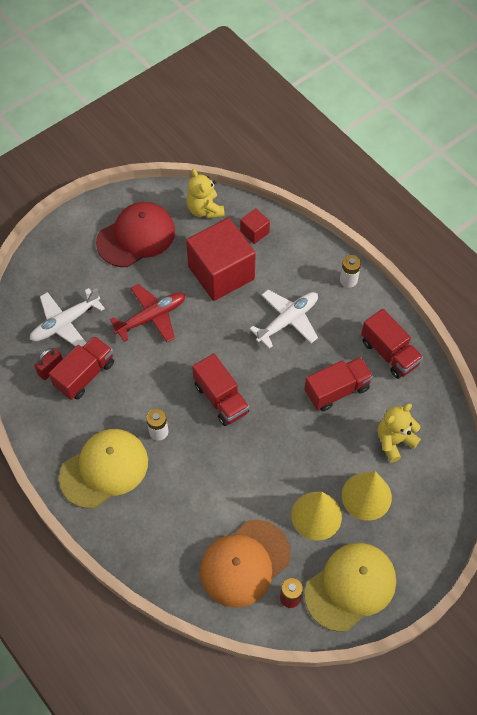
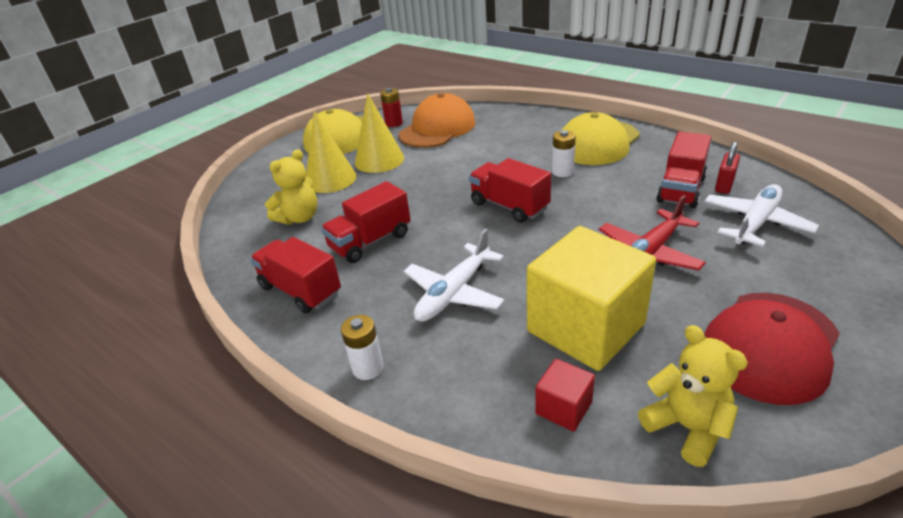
camera: 170 degrees right, 25 degrees down
red cube [186,218,256,301] -> yellow cube [527,226,656,371]

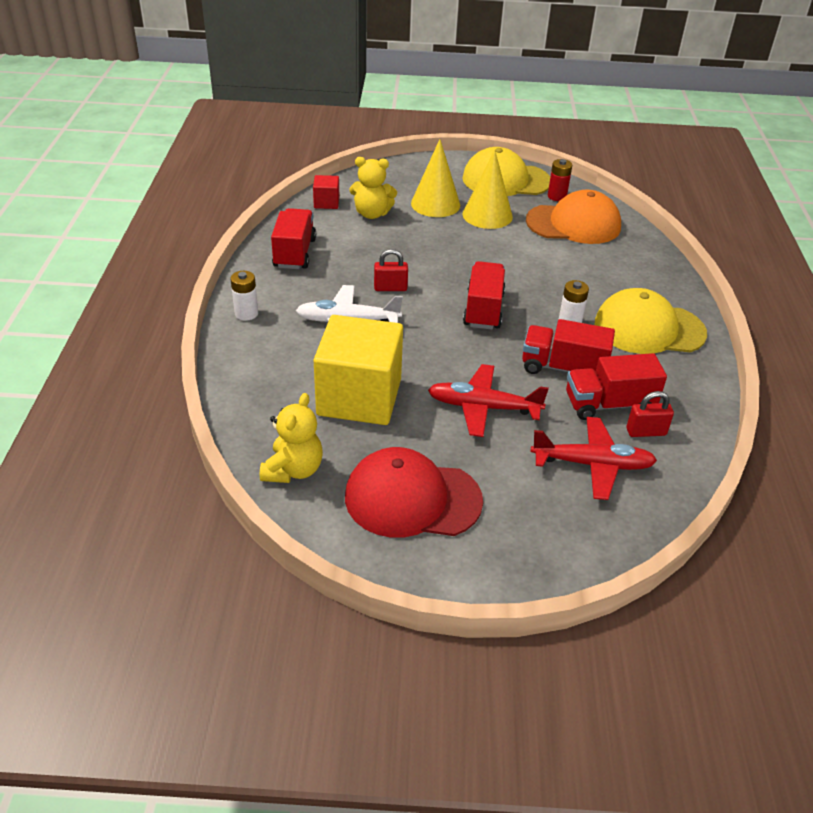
camera: 50 degrees right, 5 degrees up
red truck [321,181,411,263] -> red truck moved to [522,319,615,374]
red cube [535,359,595,432] -> red cube moved to [313,175,339,209]
white plane [704,184,819,247] -> red plane [531,417,657,500]
none -> red padlock [374,249,408,291]

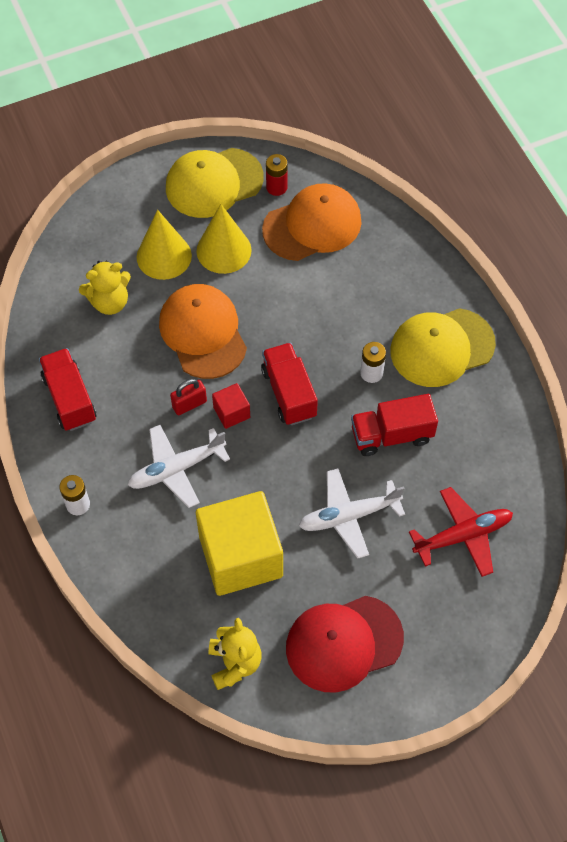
camera: 25 degrees left, 20 degrees up
red cube [313,175,339,209] -> red cube moved to [212,383,250,429]
red plane [428,364,549,437] -> white plane [299,468,405,559]
red truck [566,353,667,420] -> none
red padlock [626,391,674,437] -> none
none -> orange cap [159,284,247,379]

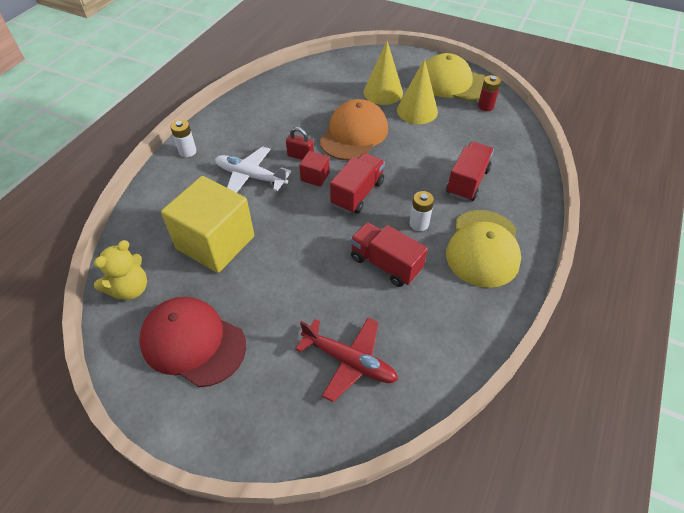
camera: 50 degrees right, 10 degrees down
red truck [39,348,96,431] -> red truck moved to [446,142,494,201]
yellow teddy bear [79,261,131,315] -> none
orange cap [262,183,362,261] -> none
white plane [299,468,405,559] -> none
yellow cap [390,308,496,387] -> yellow cap turned 105 degrees counterclockwise [446,210,521,288]

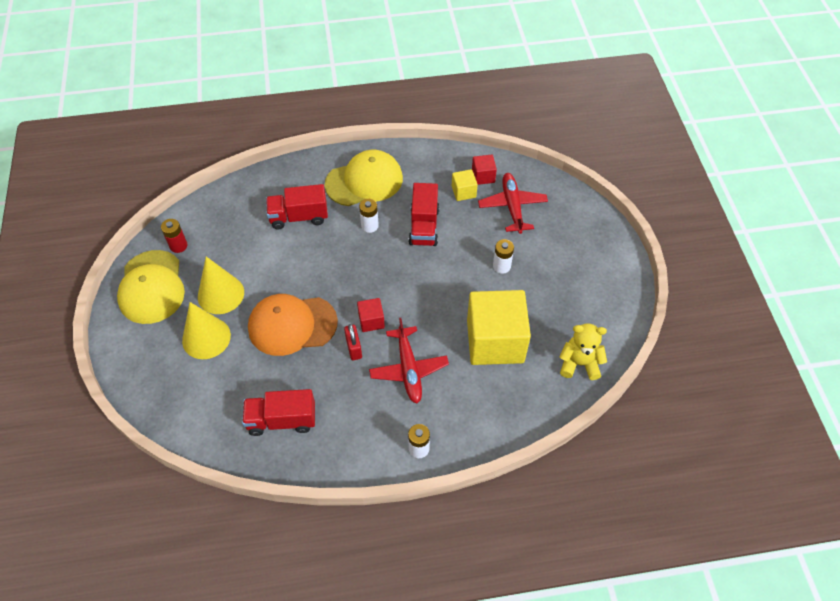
camera: 125 degrees left, 5 degrees up
red cap [139,297,246,387] -> none
white plane [215,146,292,193] -> red plane [369,318,449,403]
red truck [330,153,385,214] -> red truck moved to [242,389,315,436]
none -> yellow cube [452,169,478,201]
none -> red cube [472,155,497,185]
none -> white battery [493,239,514,274]

